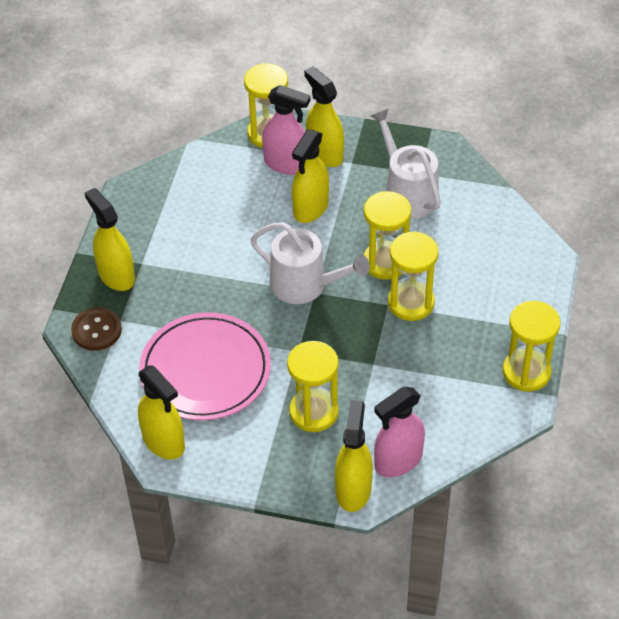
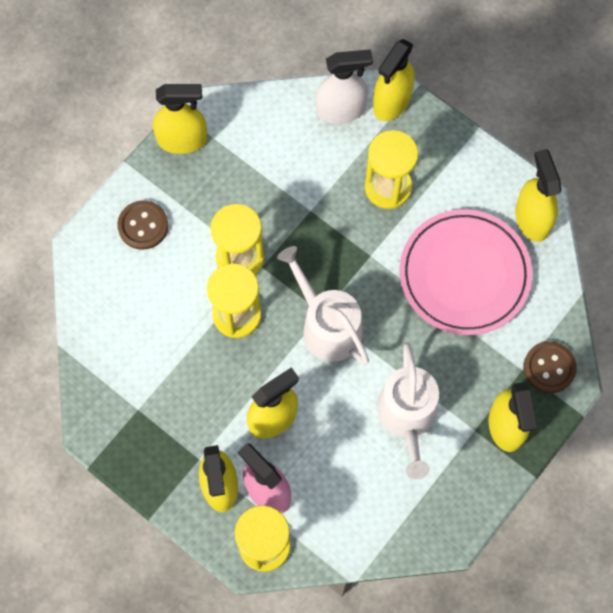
camera: 155 degrees left, 20 degrees up
white watering can [371,109,441,219] -> white watering can moved to [377,342,439,479]
pink spray bottle [374,387,425,477] -> white spray bottle [316,49,373,124]
yellow hourglass [503,301,560,392] -> yellow spray bottle [153,84,207,154]
none -> brown button [117,200,168,250]

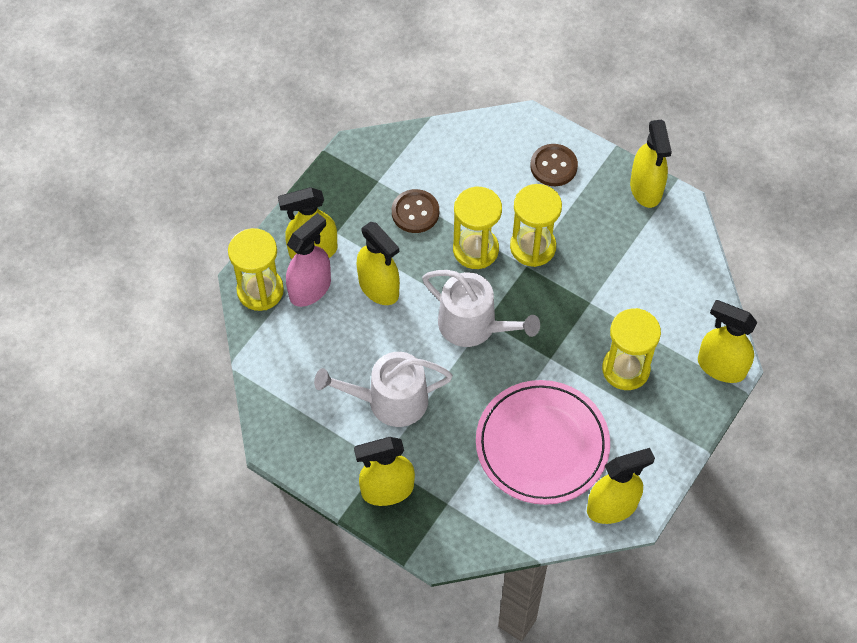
camera: 85 degrees right, 10 degrees down
white watering can [277,246,369,365] -> white watering can turned 75 degrees clockwise [422,270,540,347]
white spray bottle [316,49,373,124] -> none
brown button [524,341,577,393] -> brown button moved to [392,189,439,233]

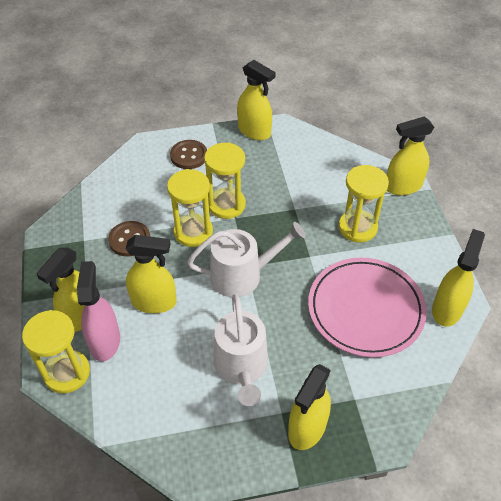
camera: 45 degrees left, 10 degrees down
white watering can [314,352,453,427] -> white watering can turned 45 degrees counterclockwise [214,294,268,406]

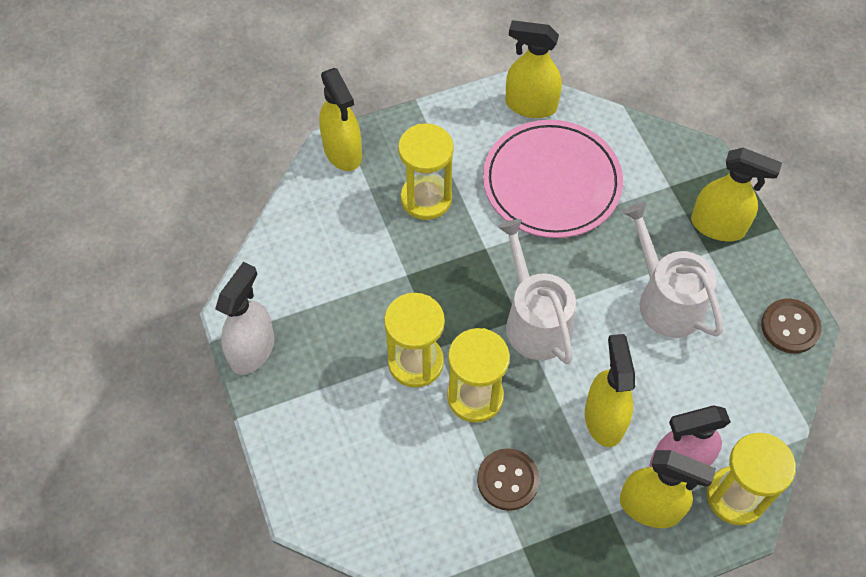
camera: 100 degrees left, 10 degrees up
brown button [170,140,207,169] -> brown button moved to [761,299,822,354]
white watering can [214,294,268,406] -> white watering can turned 105 degrees counterclockwise [623,202,723,338]
yellow spray bottle [237,60,276,140] -> white spray bottle [215,262,274,375]

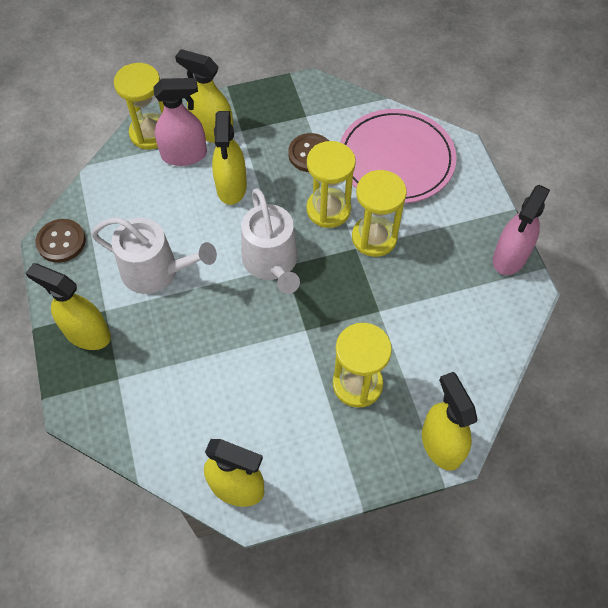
camera: 175 degrees left, 0 degrees up
white spray bottle [215,262,274,375] -> pink spray bottle [493,185,550,275]
pink plate [483,120,623,238] -> pink plate moved to [340,109,457,203]
white watering can [623,202,723,338] -> white watering can turned 45 degrees counterclockwise [91,217,217,294]

